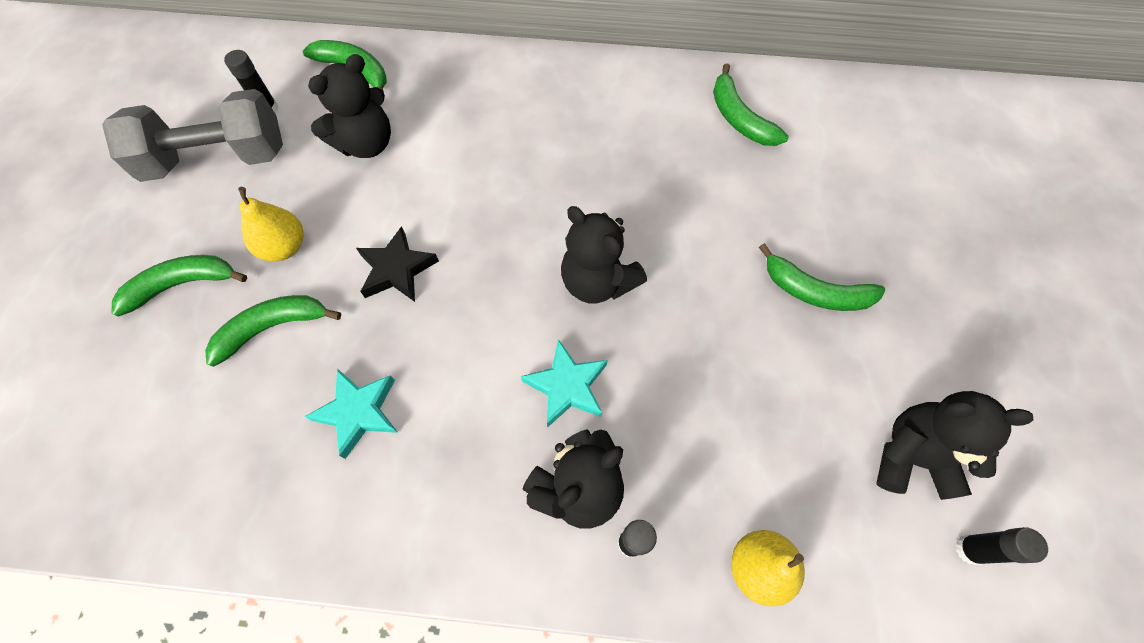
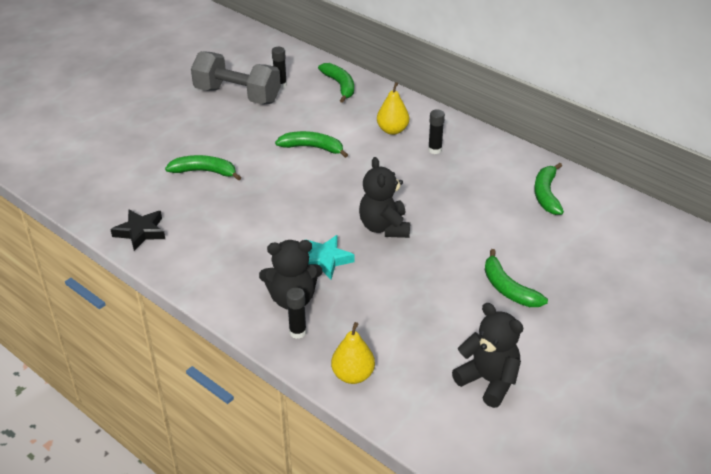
camera: 35 degrees right, 25 degrees down
green banana [111,255,247,317] -> green banana moved to [275,131,348,158]
yellow pear [238,187,304,261] -> yellow pear moved to [377,82,409,135]
turquoise star [305,368,398,459] -> none
black teddy bear [308,54,391,158] -> none
black star [356,226,439,302] -> black star moved to [110,209,165,251]
black glue stick [955,527,1048,565] -> black glue stick moved to [428,109,445,154]

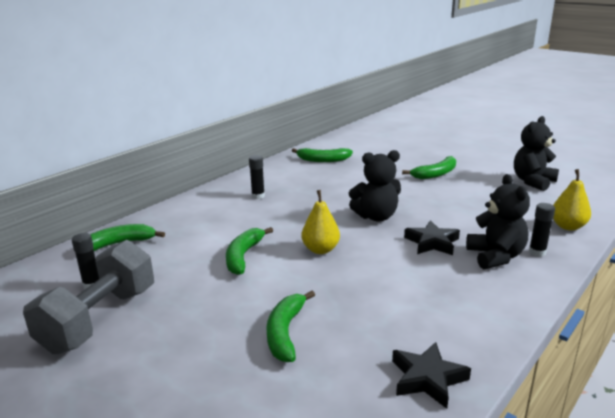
camera: 90 degrees left, 15 degrees down
turquoise star [308,235,355,279] -> black star [404,220,460,255]
yellow pear [377,82,409,135] -> yellow pear moved to [302,190,340,254]

